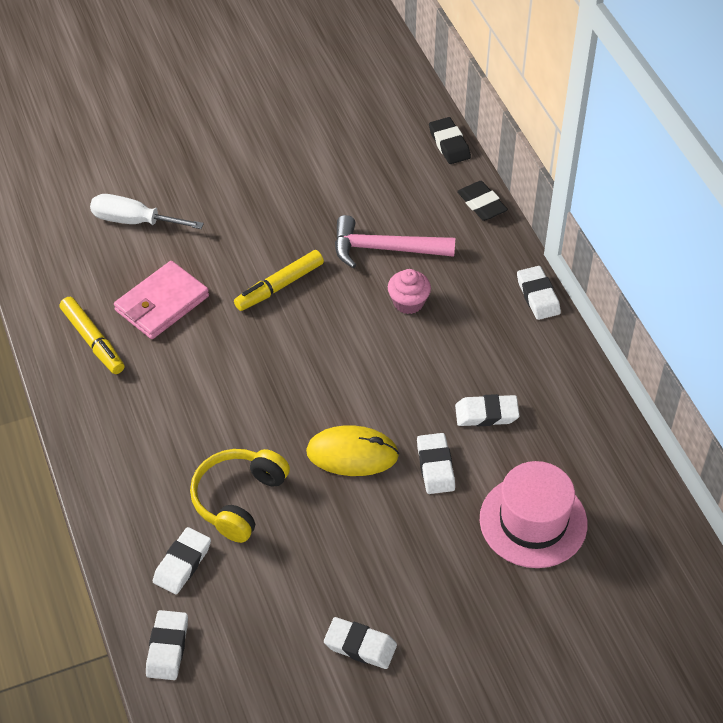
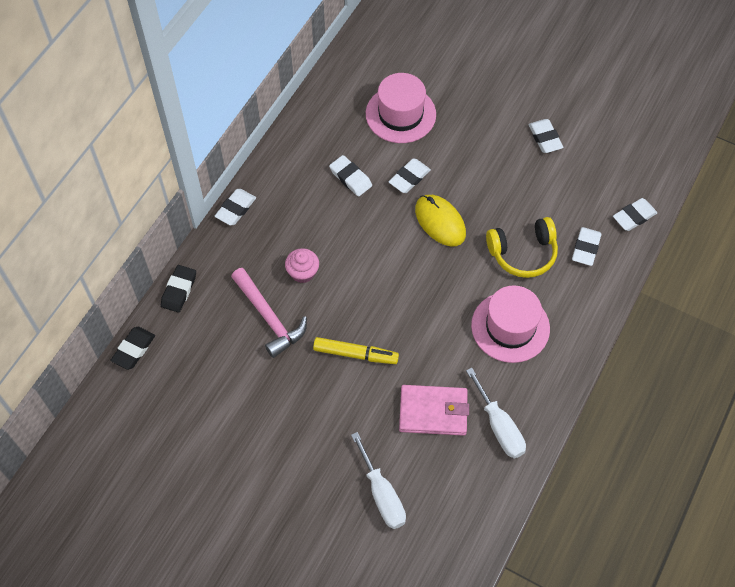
camera: 130 degrees left, 10 degrees up
yellow marker [60,297,125,374] -> white screwdriver [466,368,526,458]
white eraser [153,527,211,594] -> white eraser turned 60 degrees counterclockwise [572,227,601,266]
none -> pink hat [471,285,550,363]

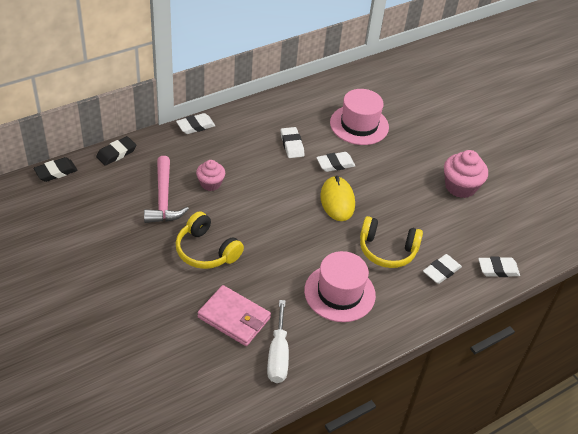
camera: 25 degrees right, 15 degrees down
yellow marker [313,337,399,364] -> yellow headphones [176,211,244,269]
white screwdriver [351,432,406,529] -> none
white eraser [528,119,564,153] -> pink cupcake [444,150,488,198]

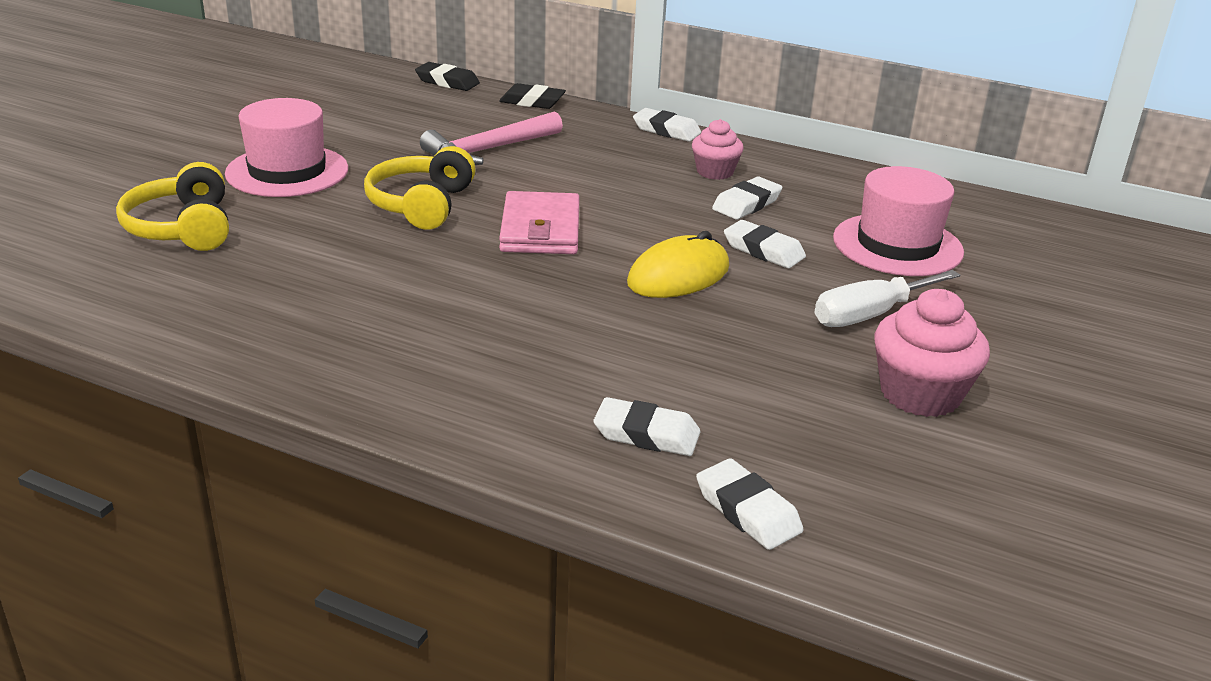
camera: 60 degrees right, 15 degrees down
pink cupcake [196,160,225,191] -> pink cupcake moved to [692,119,744,180]
pink wallet [198,285,271,346] -> pink wallet moved to [499,191,580,254]
white screwdriver [267,300,289,383] -> white screwdriver moved to [815,270,960,327]
pink hat [304,251,376,322] -> pink hat moved to [225,98,348,197]
yellow headphones [360,216,423,268] -> yellow headphones moved to [116,162,229,251]

